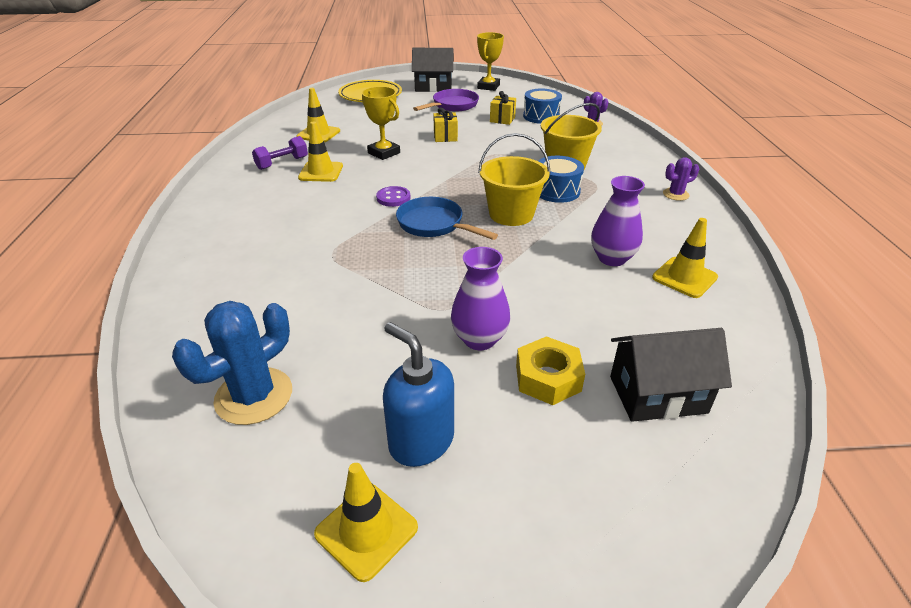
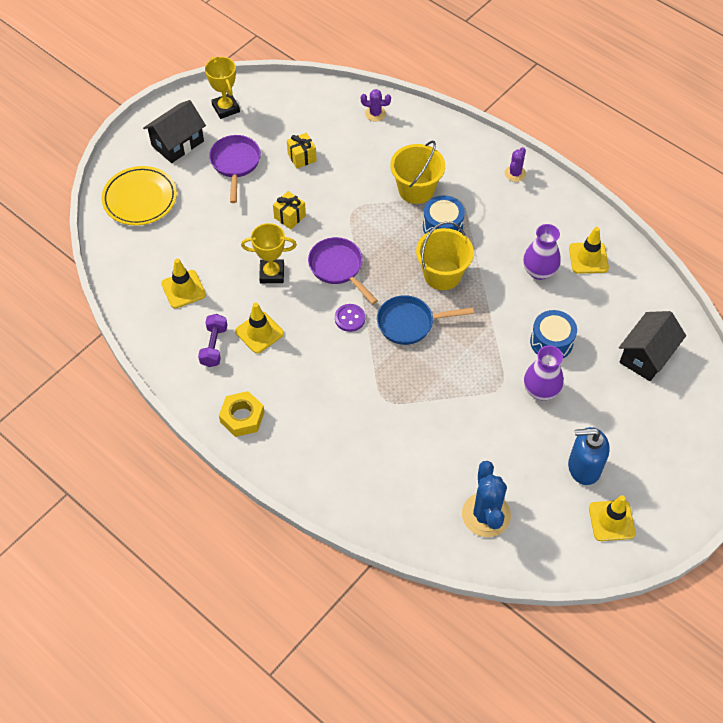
camera: 45 degrees left, 20 degrees up
yellow nut [516,336,585,405] -> yellow nut moved to [219,391,265,437]
blue drum [523,88,562,124] -> blue drum moved to [530,310,577,358]
none -> purple pan [308,237,378,304]

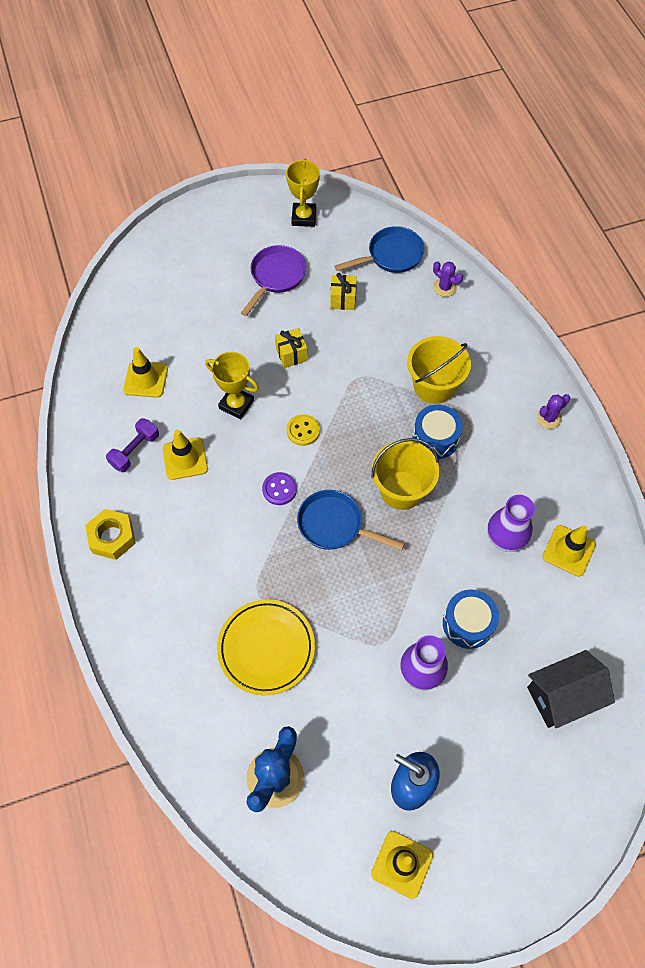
camera: 30 degrees right, 5 degrees up
yellow plate [102,166,177,225] -> yellow plate moved to [217,599,315,695]
black house [143,100,206,163] -> none
purple pan [308,237,378,304] -> yellow button [287,414,320,446]
none -> blue pan [335,226,425,273]

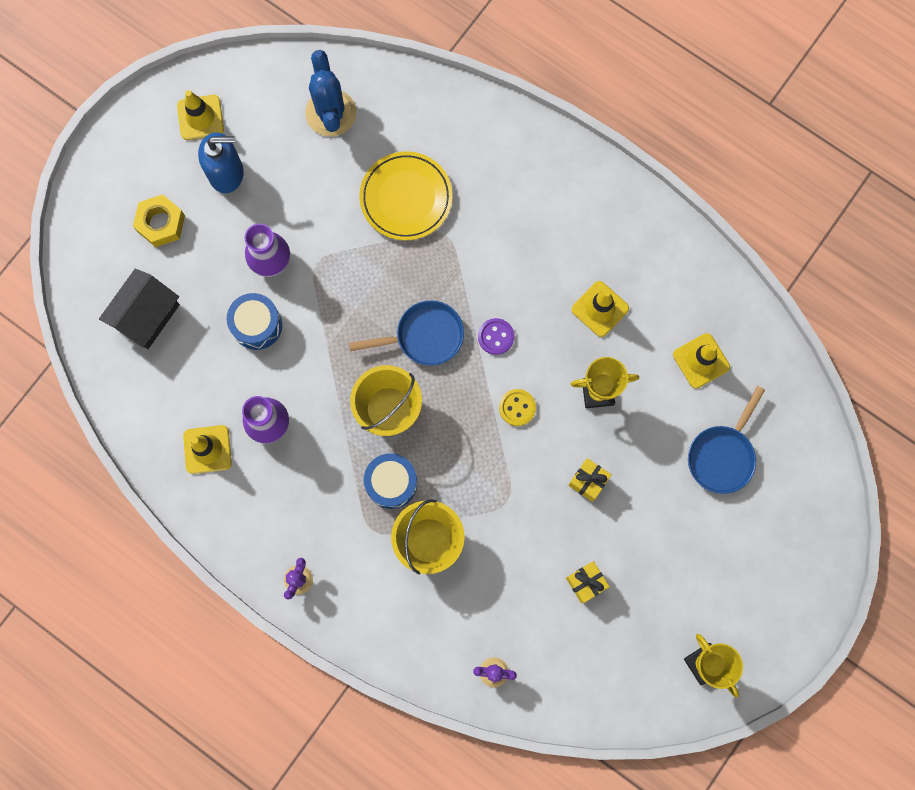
camera: 145 degrees right, 15 degrees up
yellow nut [85,509,136,560] -> yellow nut moved to [133,194,185,247]
purple dumbbell [106,418,159,472] -> none
purple pan [241,245,306,316] -> none
blue pan [335,226,425,273] -> blue pan moved to [688,386,765,494]

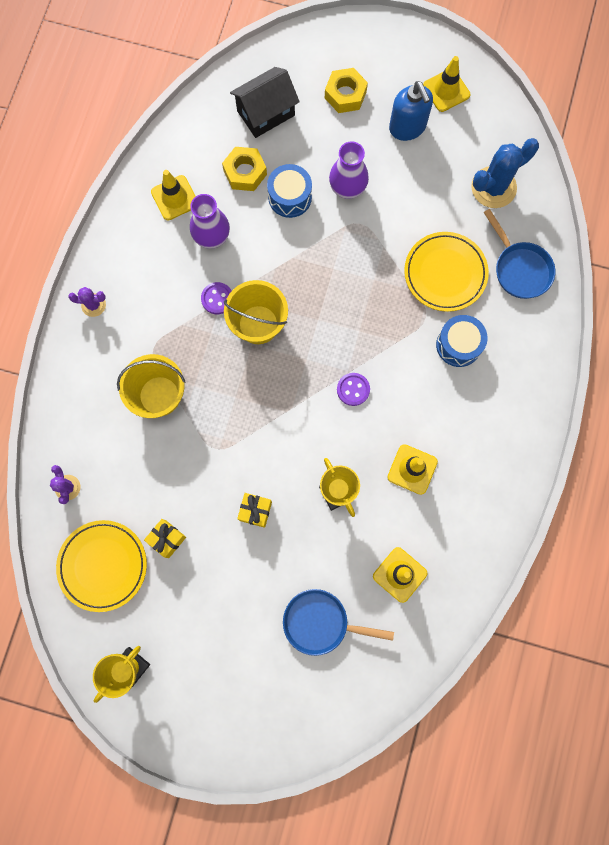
camera: 70 degrees right, 0 degrees up
black house [99,268,180,349] -> black house turned 45 degrees counterclockwise [230,67,300,138]
blue pan [349,300,464,366] -> blue pan moved to [483,209,555,299]
blue drum [364,453,417,509] -> blue drum moved to [436,315,488,367]
yellow button [499,389,536,426] -> none
none -> yellow plate [56,520,147,612]
none -> purple button [201,282,232,314]
none -> yellow nut [222,147,267,191]

